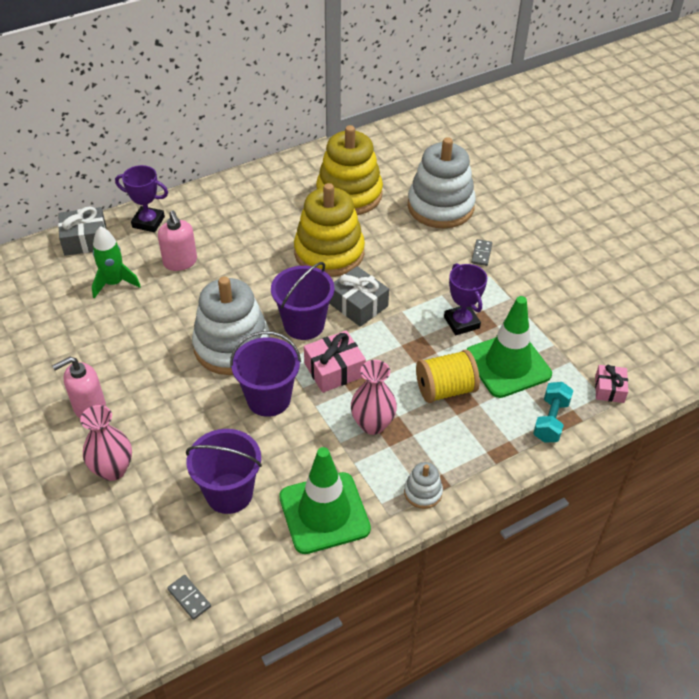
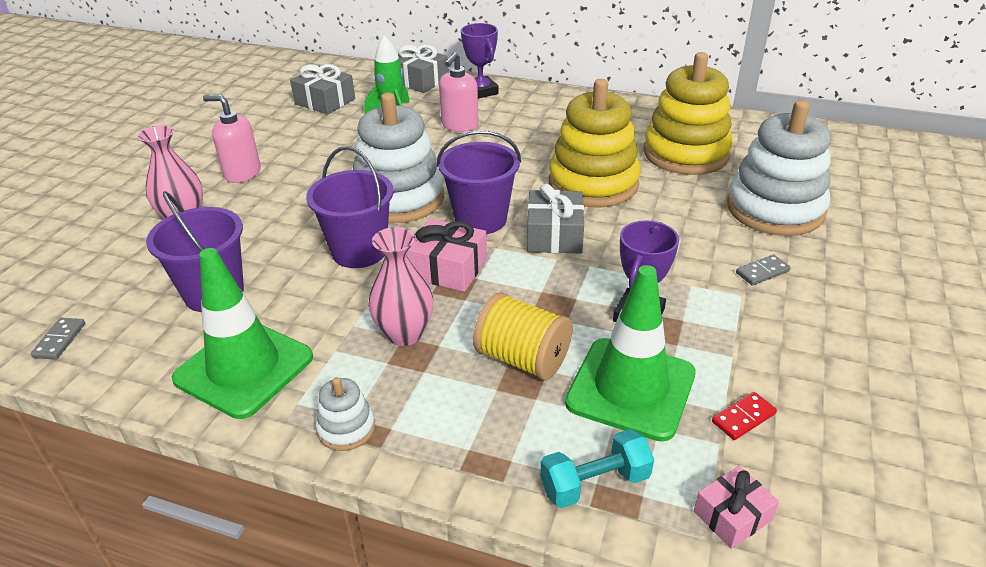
camera: 50 degrees right, 10 degrees down
none -> grey gift [290,64,355,114]
none -> red domino [712,392,777,440]

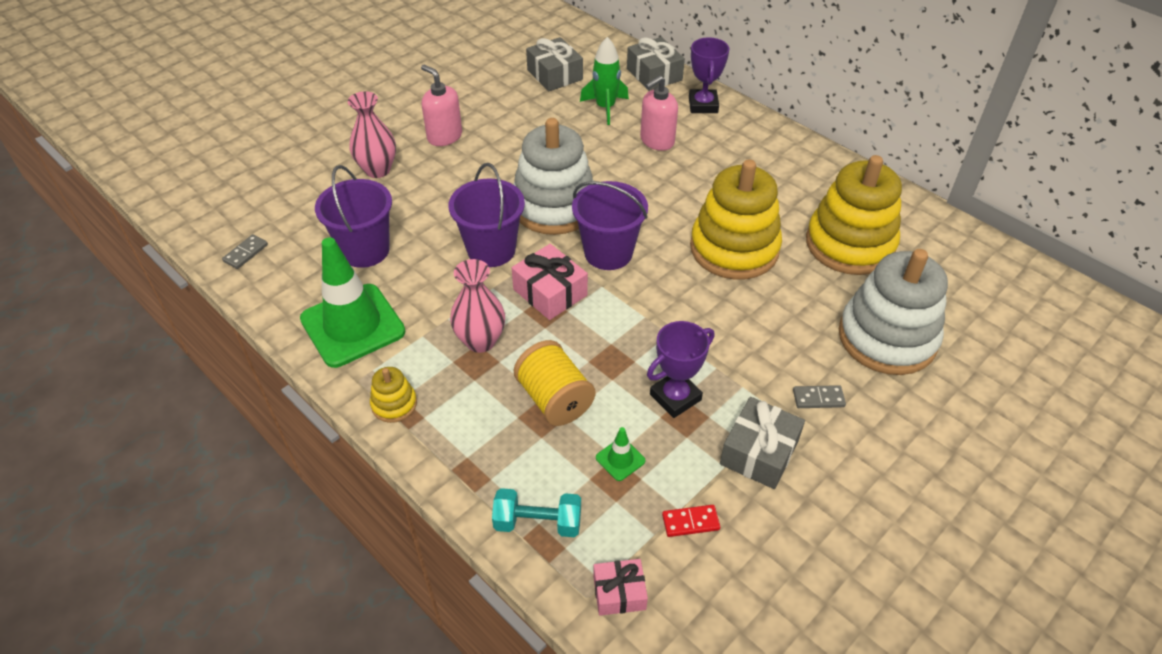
camera: 25 degrees right, 10 degrees up
white stacking toy [316,377,375,451] -> yellow stacking toy [370,367,417,423]
grey gift [527,184,584,254] -> grey gift moved to [720,397,805,489]
green traffic cone [565,265,696,442] -> green traffic cone [596,427,646,481], size x0.41

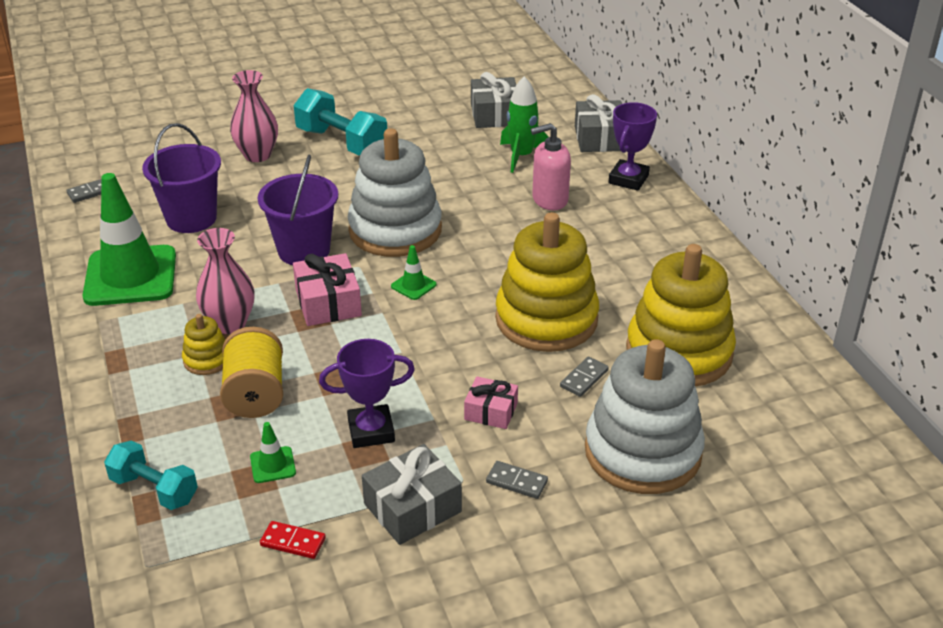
camera: 25 degrees right, 10 degrees down
yellow stacking toy [370,367,417,423] -> yellow stacking toy moved to [182,314,225,375]
pink soap dispenser [421,65,462,146] -> turquoise dumbbell [293,88,387,156]
purple bucket [572,181,648,270] -> green traffic cone [391,245,437,300]
pink gift [593,559,648,616] -> pink gift moved to [464,376,518,429]
none -> grey domino [560,357,609,397]

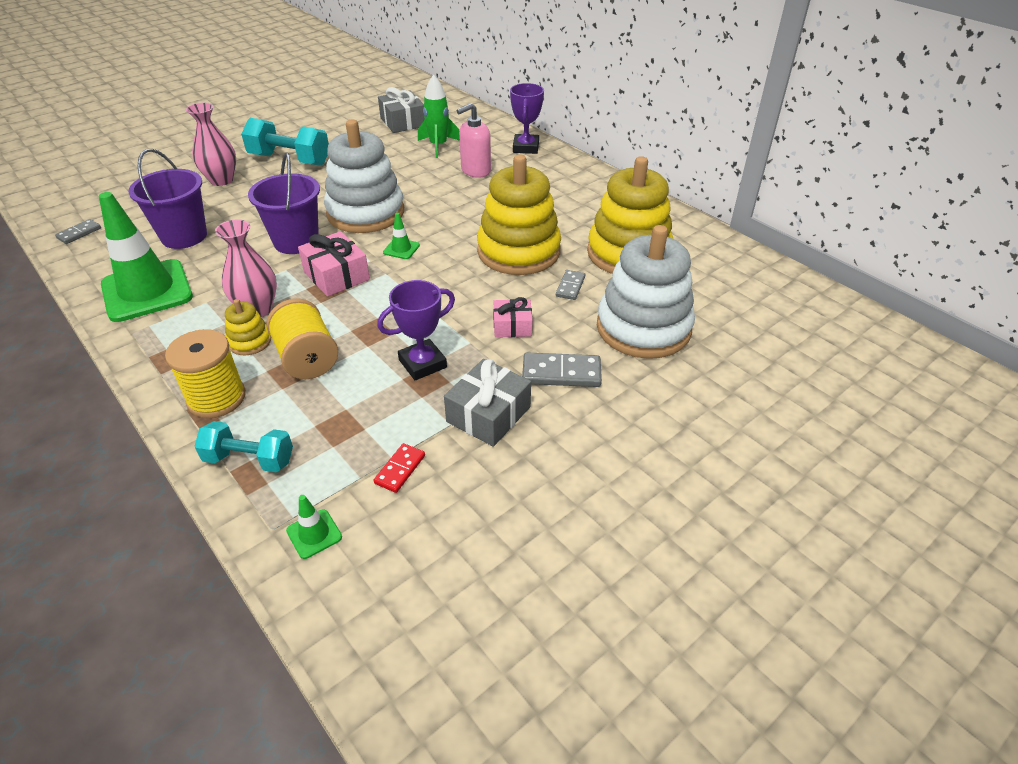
camera: 20 degrees left, 5 degrees up
green traffic cone [250,422,296,483] -> green traffic cone moved to [286,495,342,559]
red domino [260,521,326,559] -> red domino turned 60 degrees counterclockwise [374,443,425,493]
grey domino [486,461,548,499] -> grey domino [522,353,602,387], size x1.62
grey gift [575,94,622,152] -> none
none -> yellow spool [165,329,246,418]

